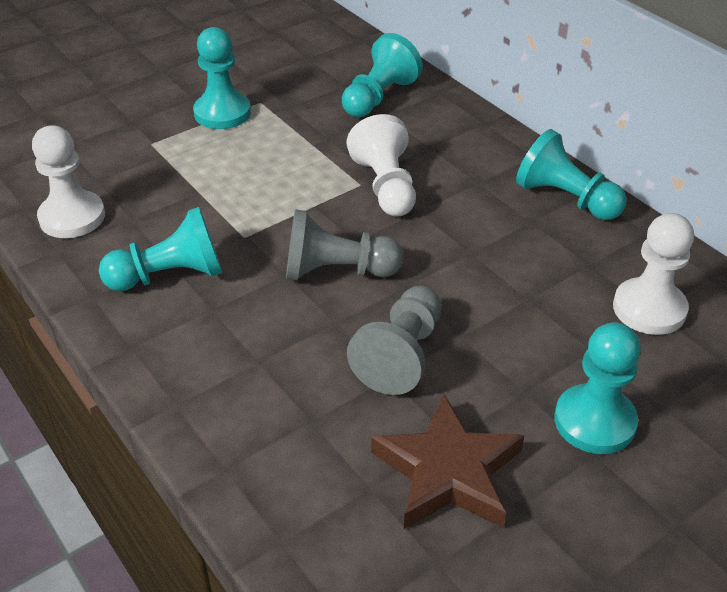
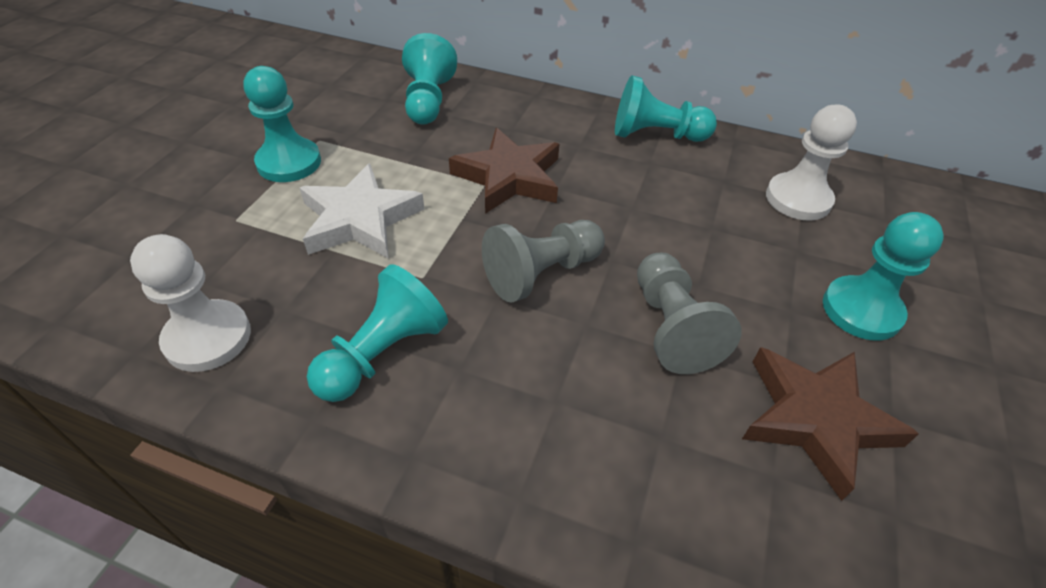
camera: 35 degrees left, 5 degrees up
white pawn [347,114,416,217] -> brown star [449,128,559,214]
none -> white star [300,164,424,258]

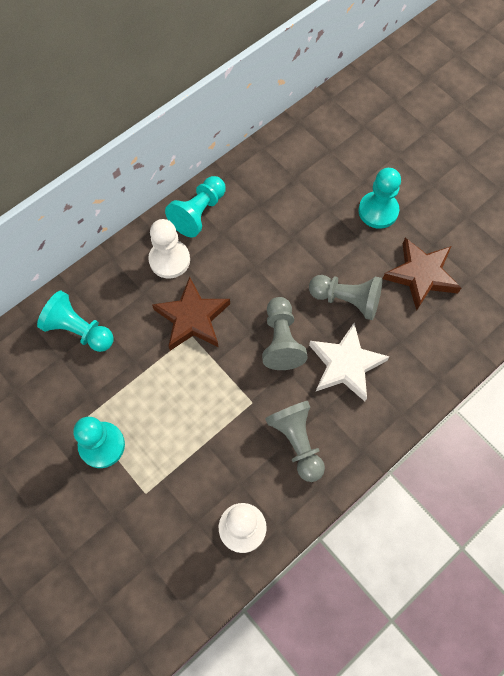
camera: 60 degrees left, 20 degrees up
white star [300,164,424,258] -> white star moved to [309,323,390,401]
turquoise pawn [307,264,448,402] -> grey pawn [265,401,325,482]
white pawn [766,105,857,221] -> white pawn moved to [148,219,190,279]

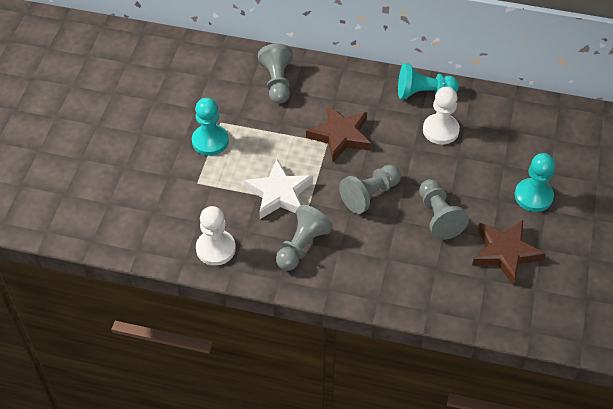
camera: 55 degrees right, 15 degrees down
turquoise pawn [37,291,113,352] -> grey pawn [258,44,293,104]
white pawn [148,219,190,279] -> white pawn moved to [423,87,460,145]
white star [309,323,390,401] -> white star moved to [244,159,313,219]

